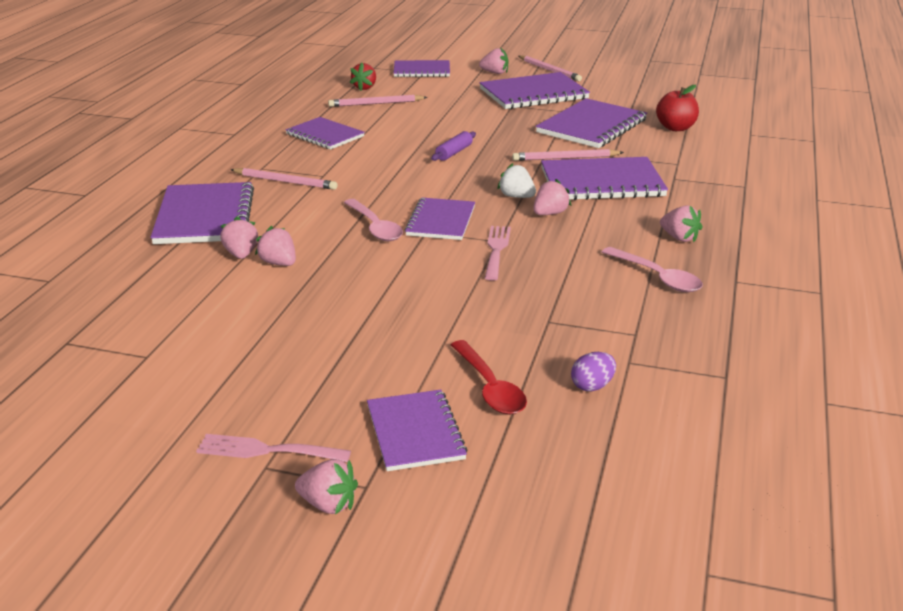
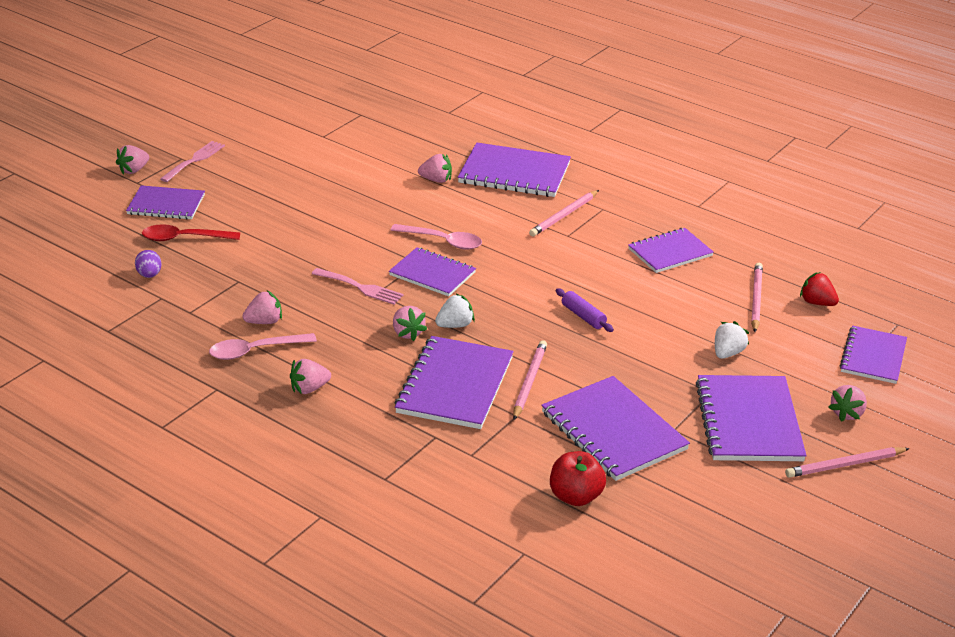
camera: 110 degrees right, 5 degrees up
pink strawberry [255,226,296,266] -> pink strawberry moved to [242,290,282,324]
pink spoon [344,199,403,241] -> pink spoon turned 150 degrees counterclockwise [391,224,482,250]
none -> white strawberry [715,321,749,359]

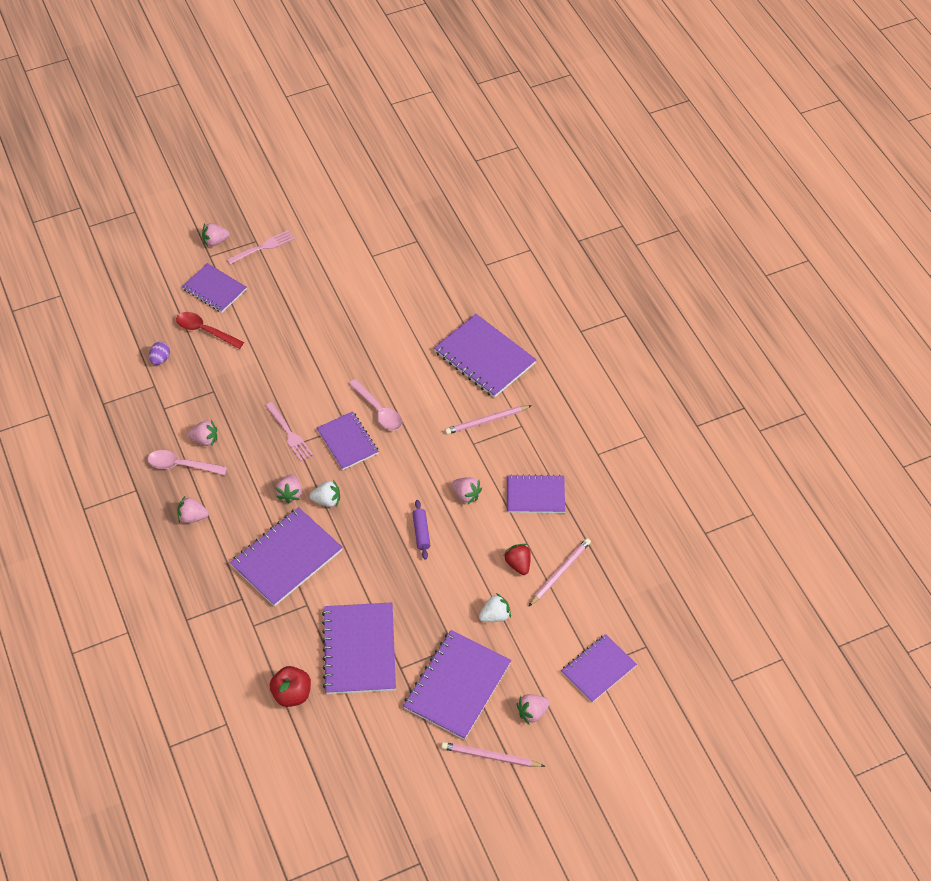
camera: 30 degrees right, 20 degrees up
pink strawberry [418,154,452,183] -> pink strawberry moved to [452,477,482,504]
pink pencil [513,340,547,420] -> none
red strawberry [800,272,839,306] -> red strawberry moved to [504,544,531,575]

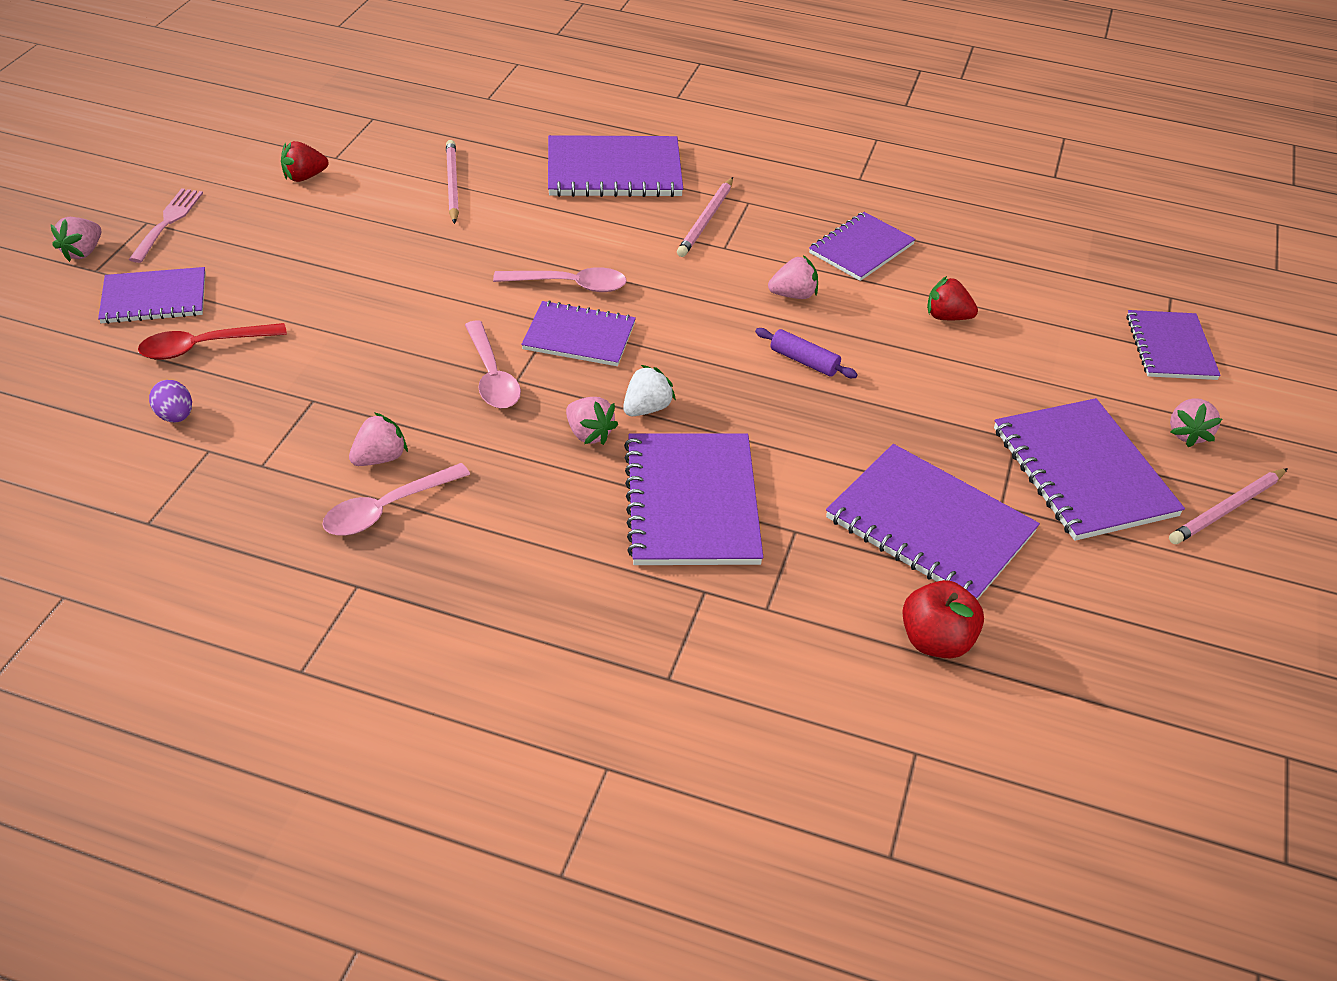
camera: 50 degrees left, 10 degrees down
pink strawberry [177,496,209,523] -> none
pink fork [265,402,313,461] -> pink spoon [465,320,521,408]
white strawberry [479,593,511,622] -> none
pink pencil [528,538,591,607] -> pink pencil moved to [446,140,459,224]
none -> red strawberry [281,141,329,182]

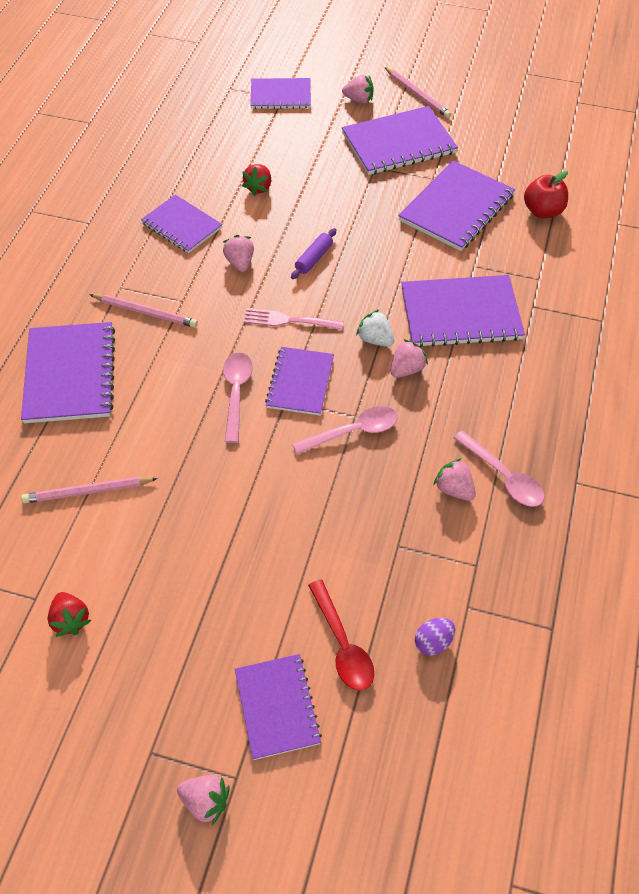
camera: 90 degrees left, 10 degrees up
pink fork [129,188,203,263] -> pink fork moved to [243,308,343,330]

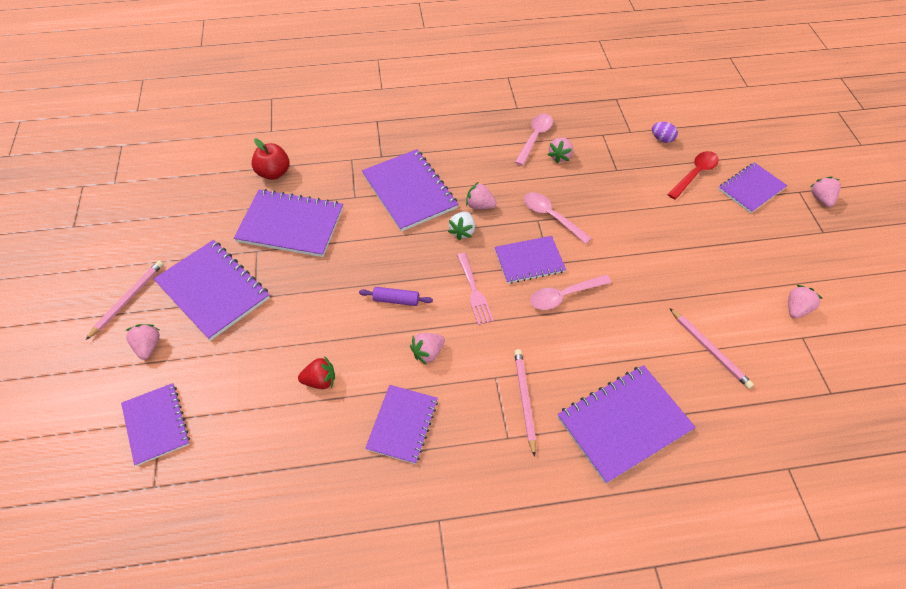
camera: 115 degrees left, 0 degrees up
red strawberry [48,592,91,637] -> pink strawberry [788,285,823,318]

